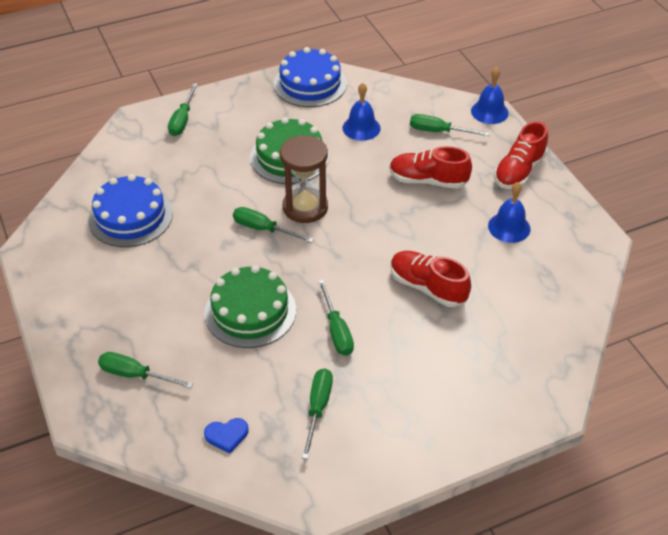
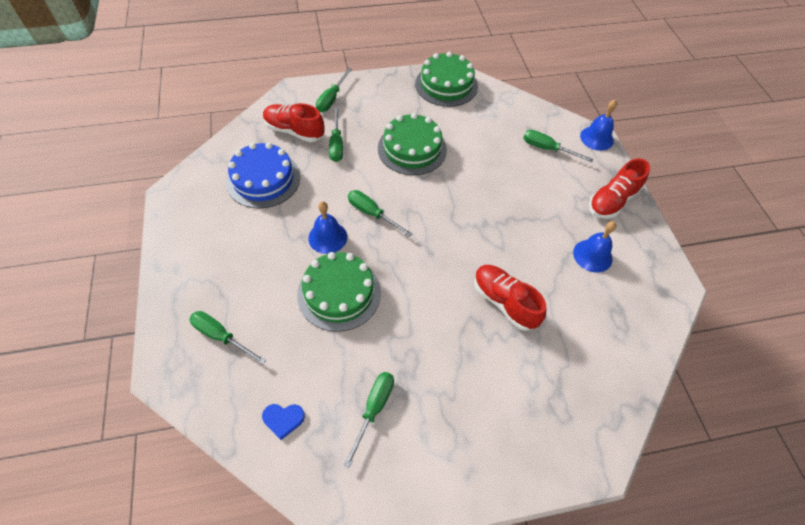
camera: 10 degrees right, 10 degrees up
blue cake [274,47,347,107] -> green cake [415,52,478,107]
brown hourglass [280,135,328,223] -> none
green screwdriver [318,280,354,356] -> green screwdriver moved to [329,108,343,162]
blue bell [342,83,381,141] -> blue bell moved to [308,201,347,254]
red shoe [389,146,472,189] -> red shoe moved to [263,103,325,142]

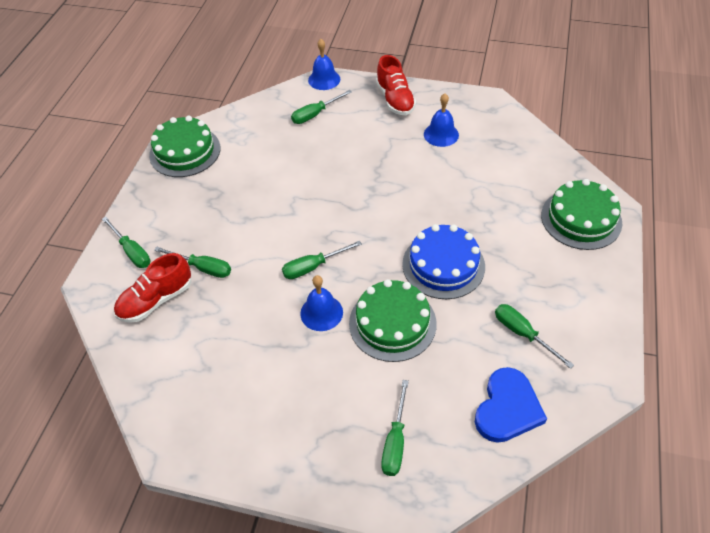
camera: 60 degrees left, 5 degrees down
green screwdriver [189,311,266,365] -> green screwdriver turned 45 degrees counterclockwise [381,380,409,476]
blue cake [226,142,300,209] -> blue cake moved to [402,224,485,299]
blue heart [262,404,305,440] -> blue heart [475,367,547,443], size x1.92
green cake [378,113,447,175] -> green cake moved to [541,179,622,250]
red shoe [474,265,546,331] -> none

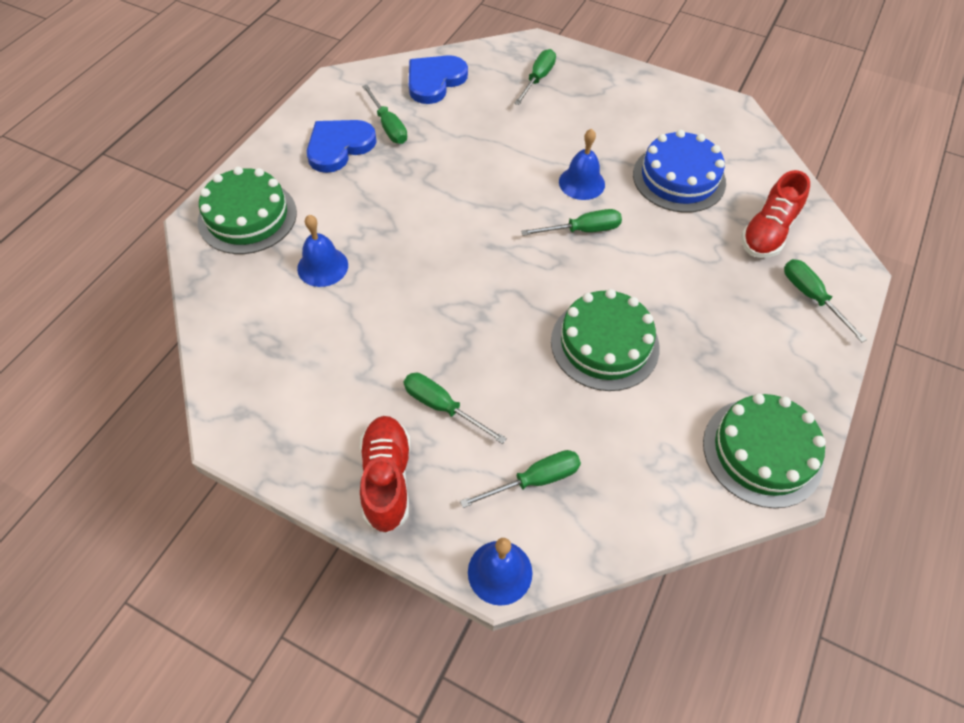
camera: 170 degrees left, 5 degrees up
red shoe [114,253,192,323] -> red shoe turned 150 degrees clockwise [741,170,810,258]
green screwdriver [154,247,231,278] -> green screwdriver moved to [404,373,507,444]
green cake [349,279,437,362] -> green cake moved to [551,289,660,391]
blue cake [402,224,485,299] -> blue cake moved to [633,130,726,213]
blue bell [424,93,459,147] -> blue bell moved to [297,215,348,287]
none -> blue heart [307,120,377,173]

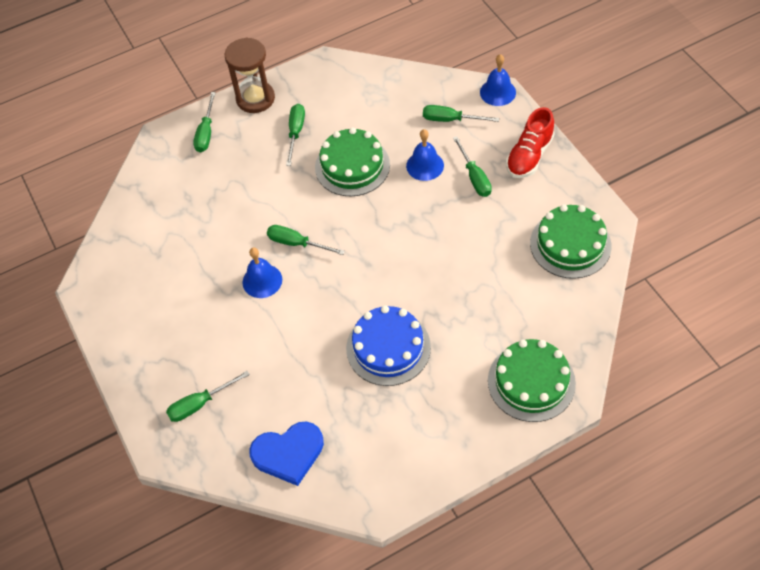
camera: 140 degrees left, 0 degrees up
blue bell [297,215,348,287] -> blue bell moved to [406,129,444,181]
blue heart [307,120,377,173] -> none
green screwdriver [362,85,407,144] -> green screwdriver moved to [286,104,305,166]
blue cake [633,130,726,213] -> blue cake moved to [346,305,431,386]
green cake [703,393,826,508] -> green cake moved to [530,204,612,279]
red shoe [741,170,810,258] -> none
none -> brown hourglass [225,38,275,113]

